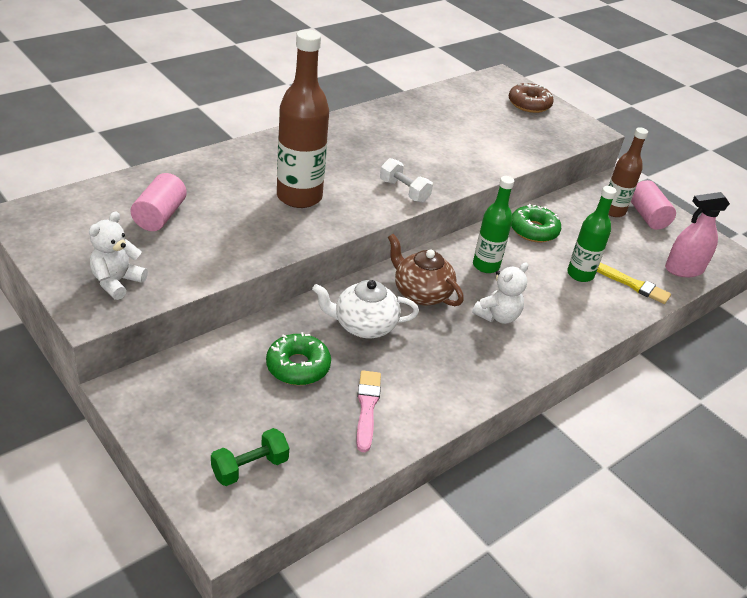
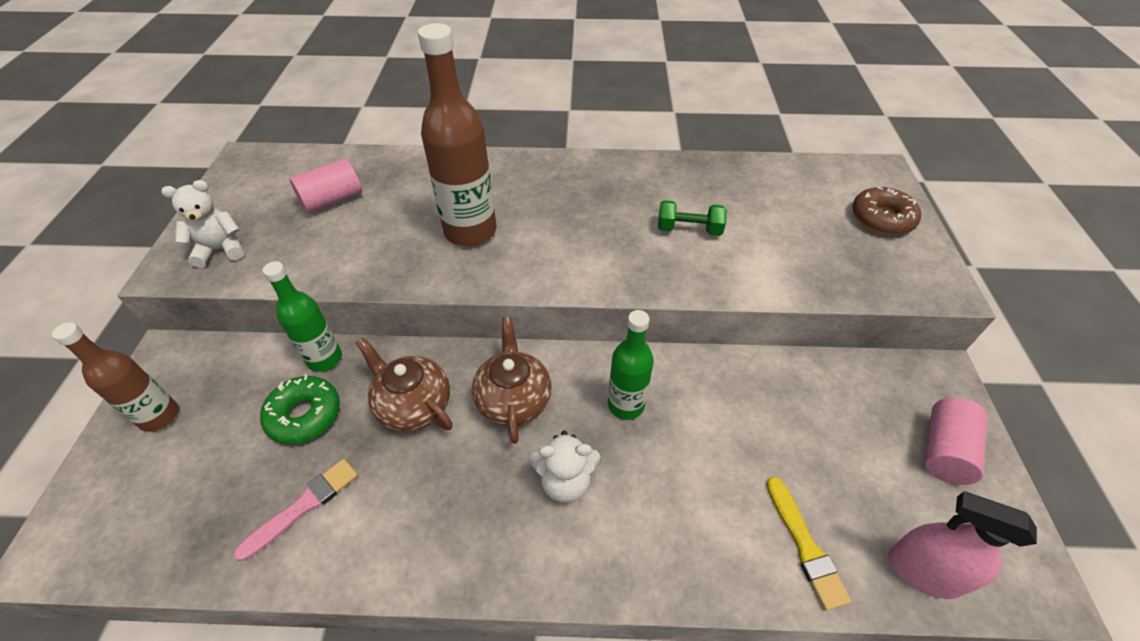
camera: 45 degrees right, 10 degrees up
green dumbbell [211,428,289,486] -> green dumbbell moved to [658,200,727,236]
white teapot [312,280,419,338] -> brown teapot [356,338,453,432]
white dumbbell [380,158,433,203] -> none
green donut [511,204,561,242] -> none
green bottle [567,186,617,282] -> green bottle moved to [262,261,342,372]
brown bottle [609,127,648,217] -> brown bottle moved to [52,322,179,432]

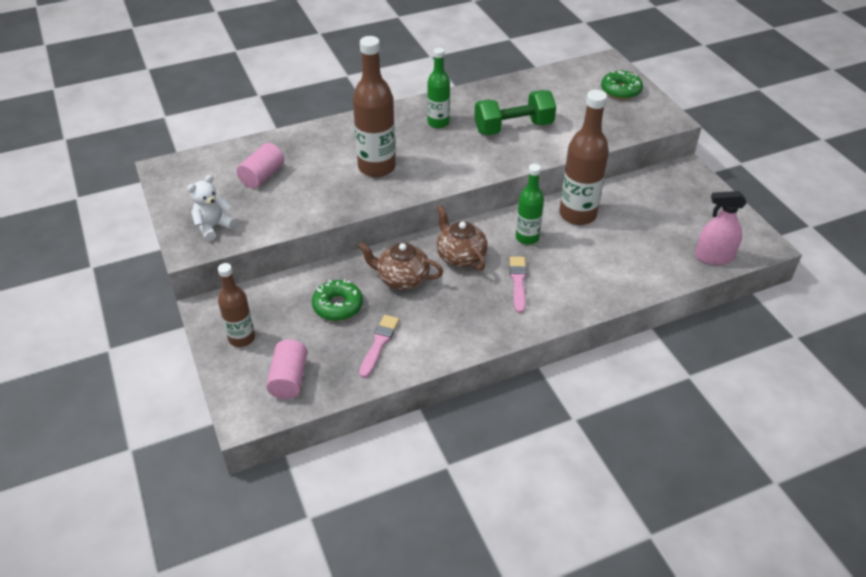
camera: 25 degrees left, 5 degrees down
green bottle [262,261,342,372] -> green bottle moved to [427,48,450,128]
white teddy bear [530,431,600,502] -> pink brush [510,256,527,313]
green dumbbell [658,200,727,236] -> green dumbbell [474,90,556,135], size x1.75
yellow brush [766,476,851,611] -> none
brown donut [852,187,921,235] -> green donut [601,70,643,99]
pink cylinder [925,398,987,485] -> pink cylinder moved to [266,339,307,399]
none -> brown bottle [559,90,609,225]

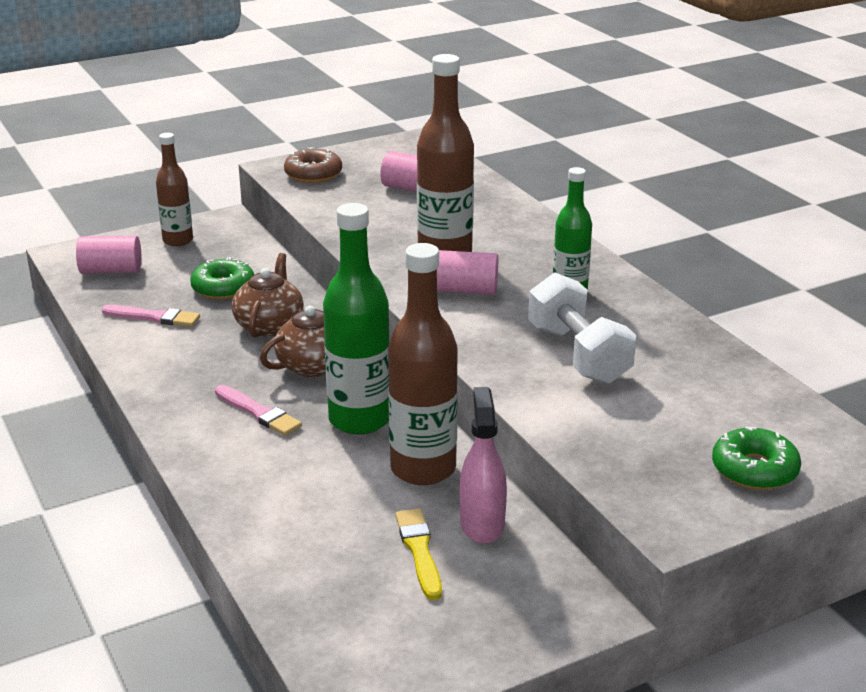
camera: 85 degrees right, 15 degrees down
white teddy bear [187,175,236,241] -> brown donut [284,148,342,183]
green dumbbell [474,90,556,135] -> white dumbbell [528,273,636,384]
pink brush [510,256,527,313] -> pink brush turned 45 degrees clockwise [215,385,302,436]
green bottle [516,164,544,245] -> green bottle [323,203,390,435], size x1.62
pink spray bottle [695,191,747,265] -> pink spray bottle moved to [460,387,507,544]
none -> yellow brush [395,509,442,600]
none -> pink cylinder [437,250,498,295]

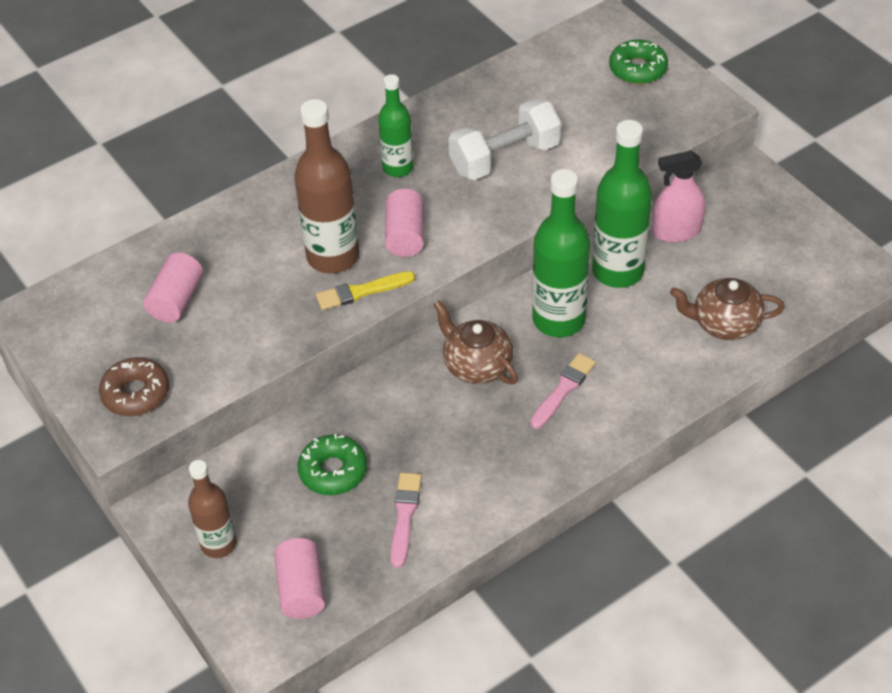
camera: 95 degrees left, 20 degrees up
brown teapot [232,253,304,338] -> brown teapot moved to [670,278,785,340]
brown bottle [388,243,458,485] -> green bottle [592,120,652,288]
yellow brush [395,509,442,600] -> yellow brush moved to [316,271,415,310]

